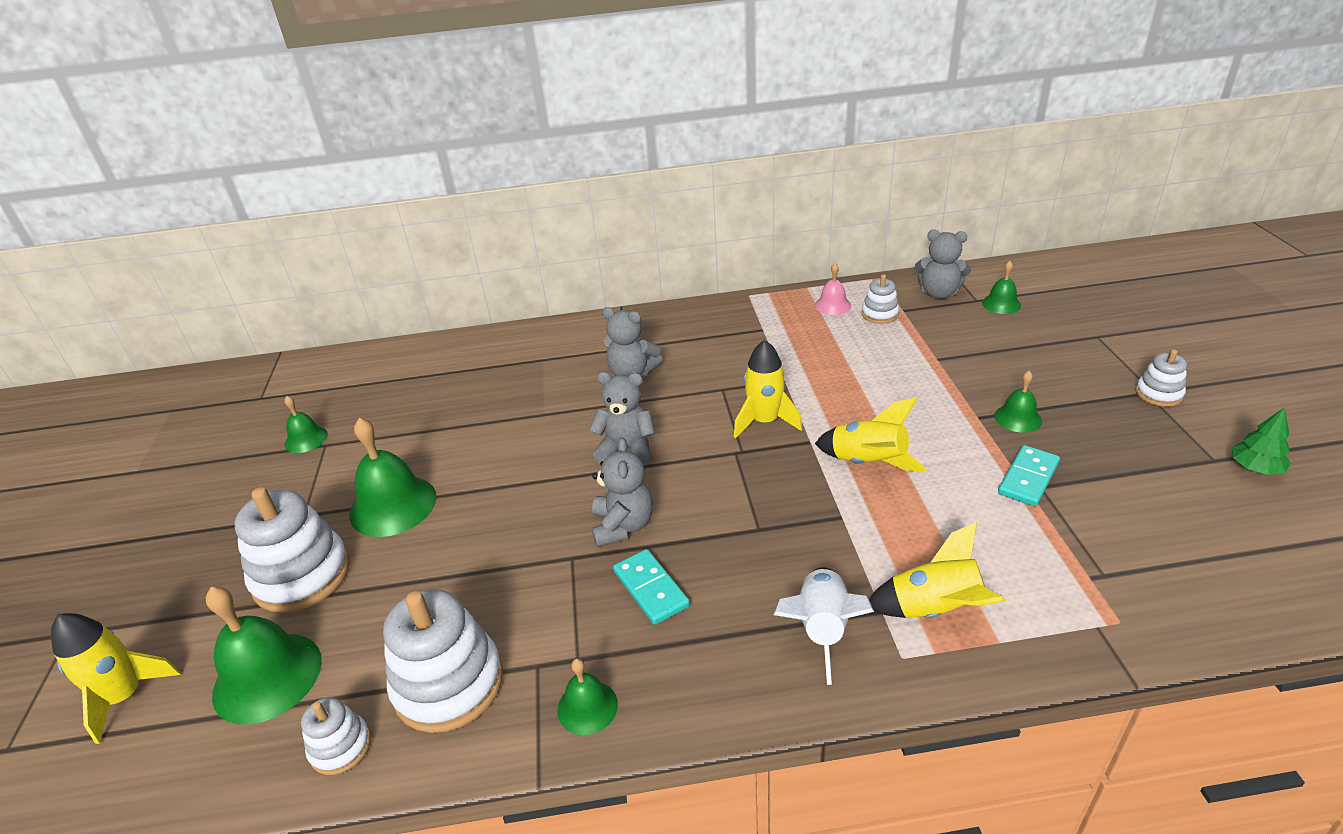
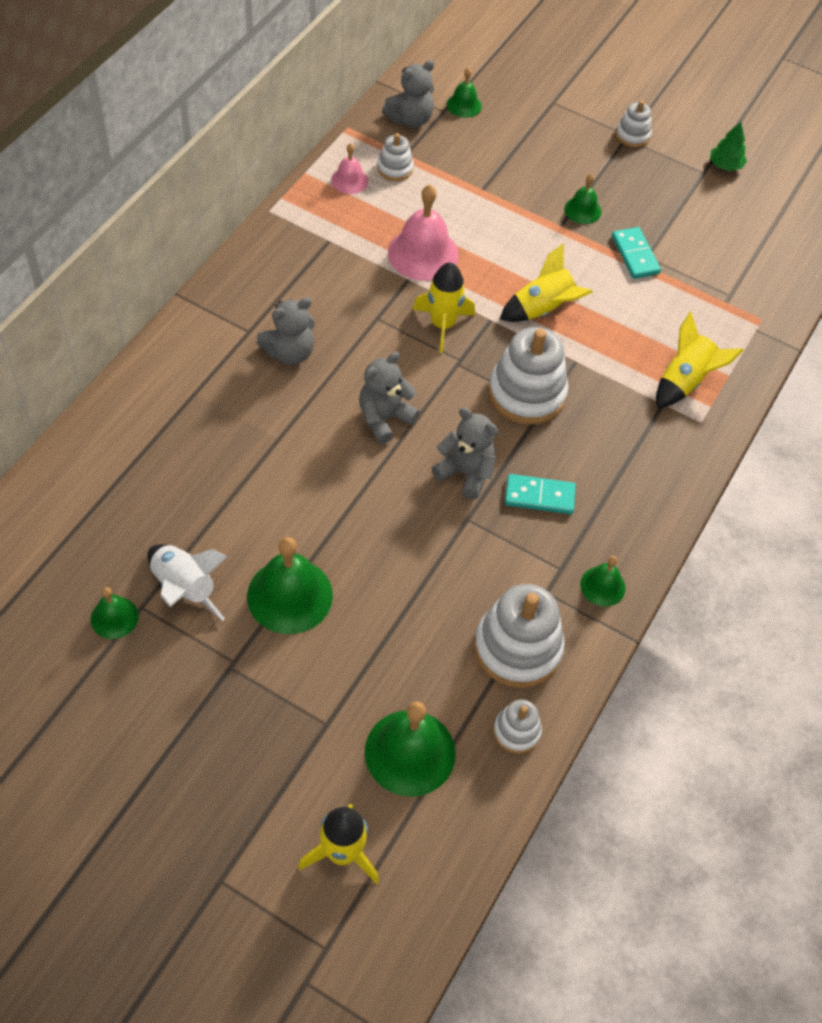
camera: 60 degrees left, 20 degrees up
white stacking toy [234,487,350,613] -> white stacking toy moved to [489,327,568,425]
white rocket [774,567,874,685] -> white rocket moved to [147,544,228,621]
none -> pink bell [388,185,459,281]

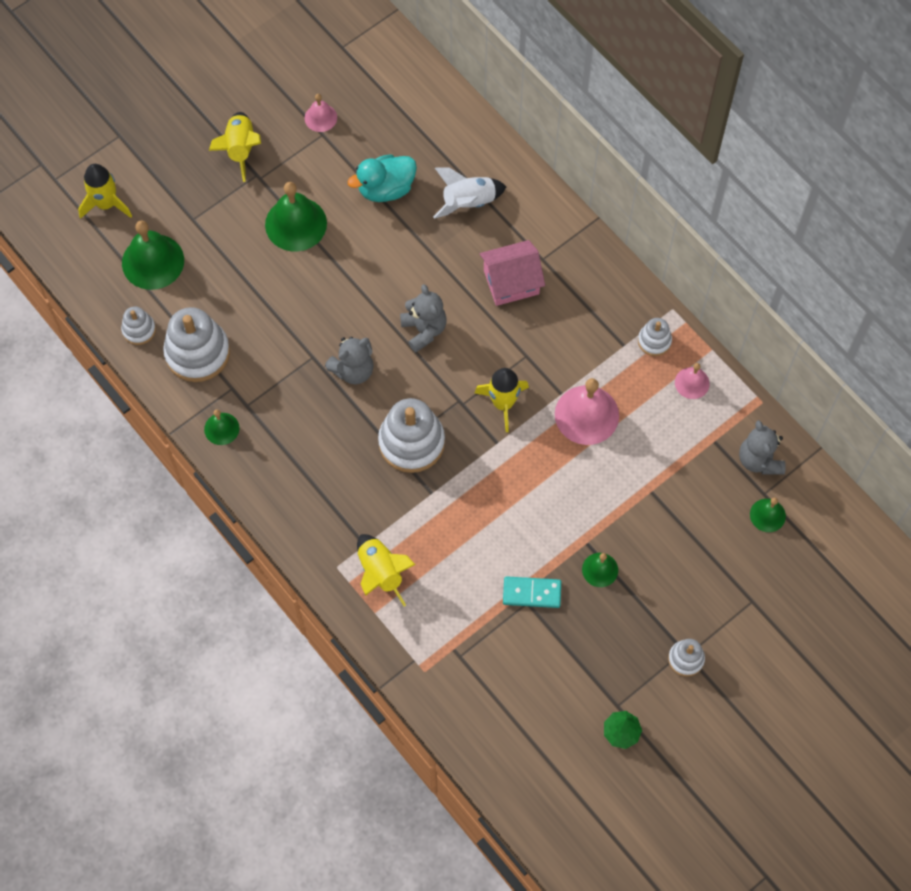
camera: 115 degrees right, 10 degrees up
green bell [91,587,139,639] -> pink bell [305,94,337,132]
white rocket [147,544,228,621] -> white rocket moved to [433,168,506,219]
grey teddy bear [257,297,314,365] -> pink house [480,240,545,306]
white stacking toy [377,133,414,181] -> white stacking toy moved to [638,318,672,356]
yellow rocket [500,243,593,322] -> yellow rocket moved to [209,112,261,182]
turquoise domino [505,474,576,514] -> none
none -> turquoise duck [347,154,417,202]

